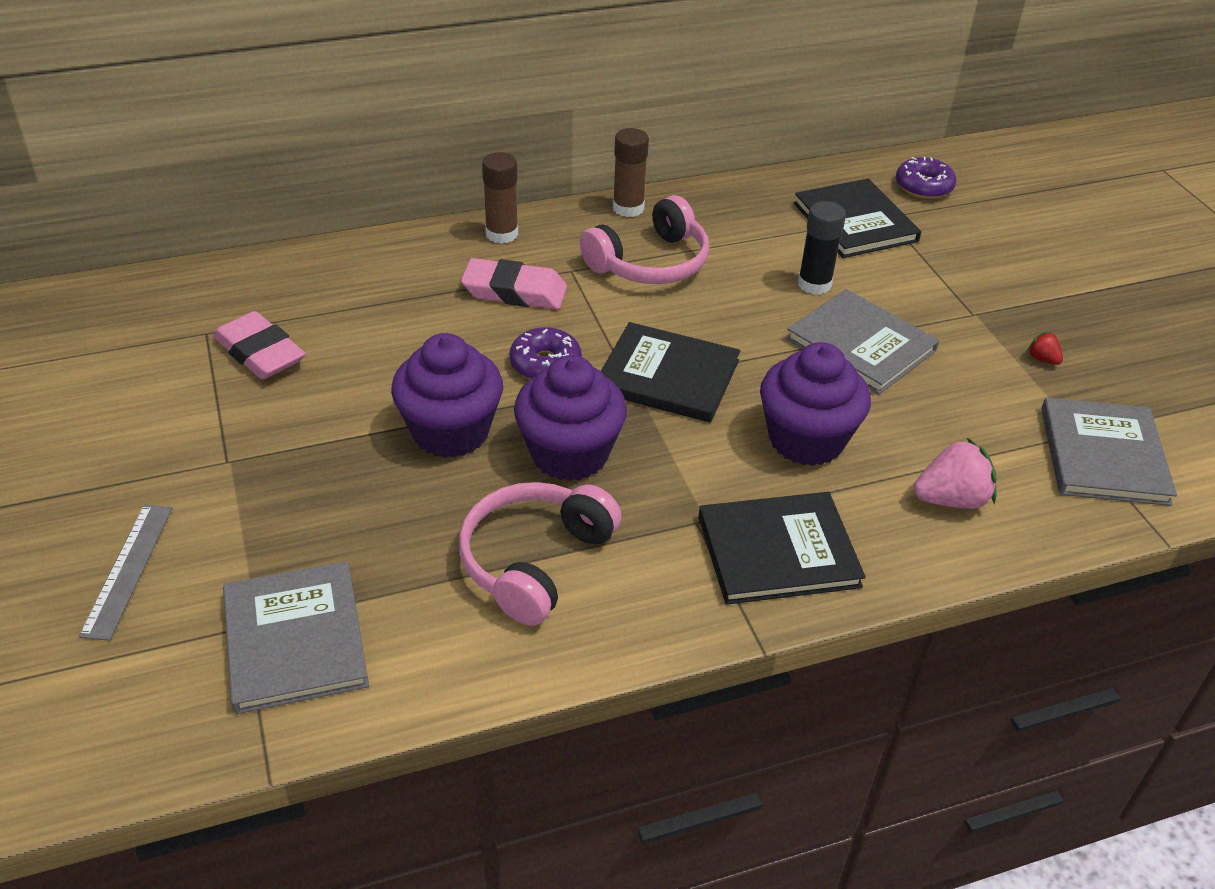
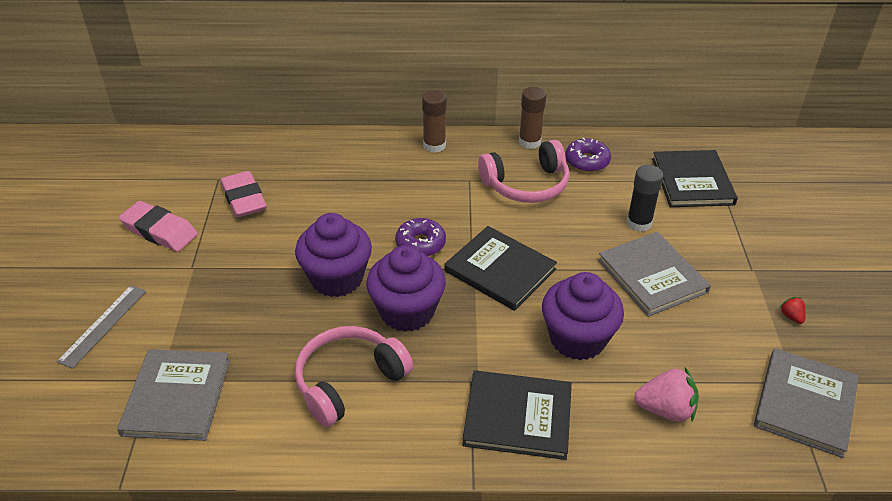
camera: 20 degrees right, 0 degrees up
pink eraser [461,258,567,309] -> pink eraser moved to [119,201,198,252]
purple donut [896,157,956,199] -> purple donut moved to [565,138,611,172]

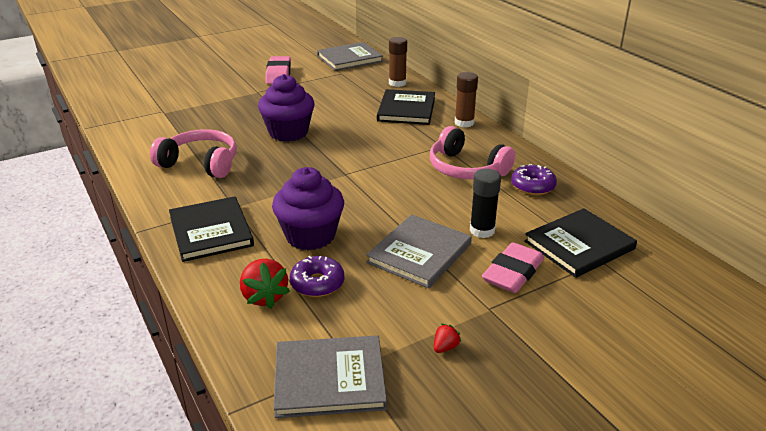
camera: 60 degrees right, 10 degrees down
grey ruler [57,285,146,369] -> none
grey book [117,349,230,441] -> grey book moved to [317,42,383,71]
pink eraser [221,171,267,218] -> pink eraser moved to [482,242,544,293]
purple cupcake [366,245,446,332] -> none
purple donut [395,218,446,256] -> purple donut moved to [290,256,344,297]
black book [445,226,557,311] -> black book moved to [377,89,435,125]
brown glue stick [519,87,546,149] -> brown glue stick moved to [389,37,407,87]
pink strawberry [634,367,699,422] -> red strawberry [240,258,290,309]

